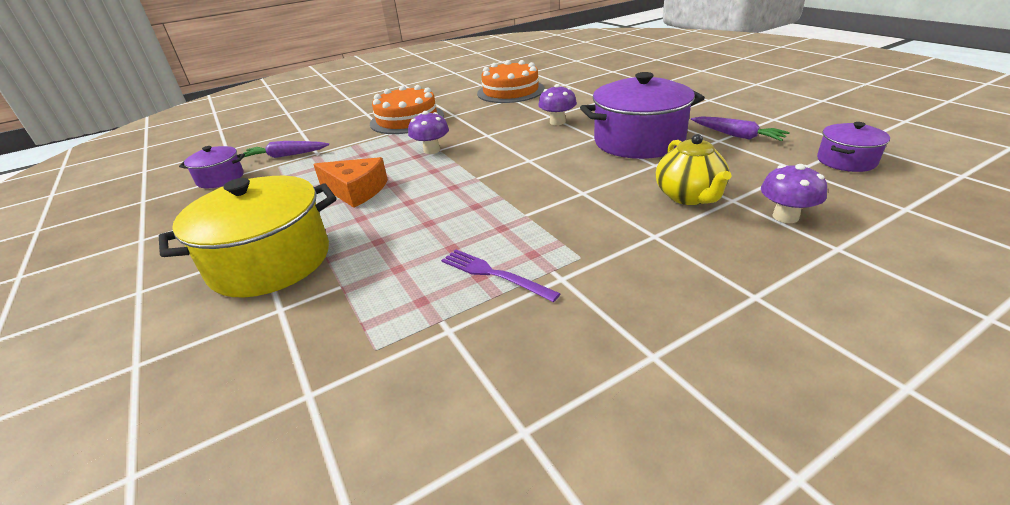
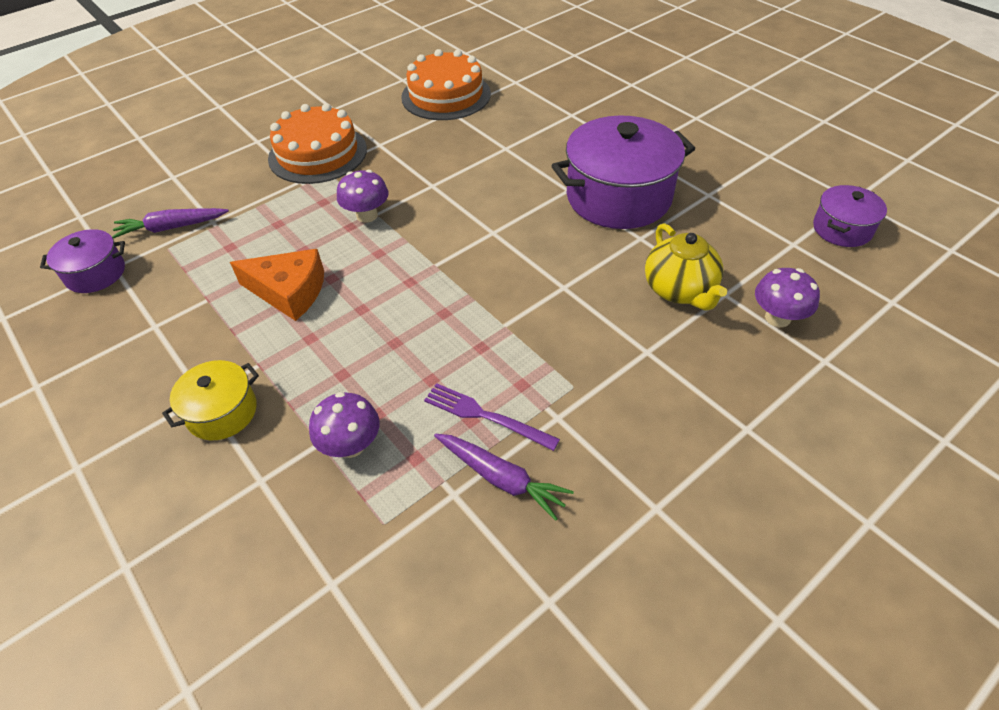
camera: 10 degrees left, 15 degrees up
yellow pot [159,176,337,297] -> yellow pot [162,360,259,440], size x0.51
purple mushroom [538,84,577,125] -> purple mushroom moved to [309,392,380,458]
purple carrot [691,116,790,141] -> purple carrot moved to [434,434,574,521]

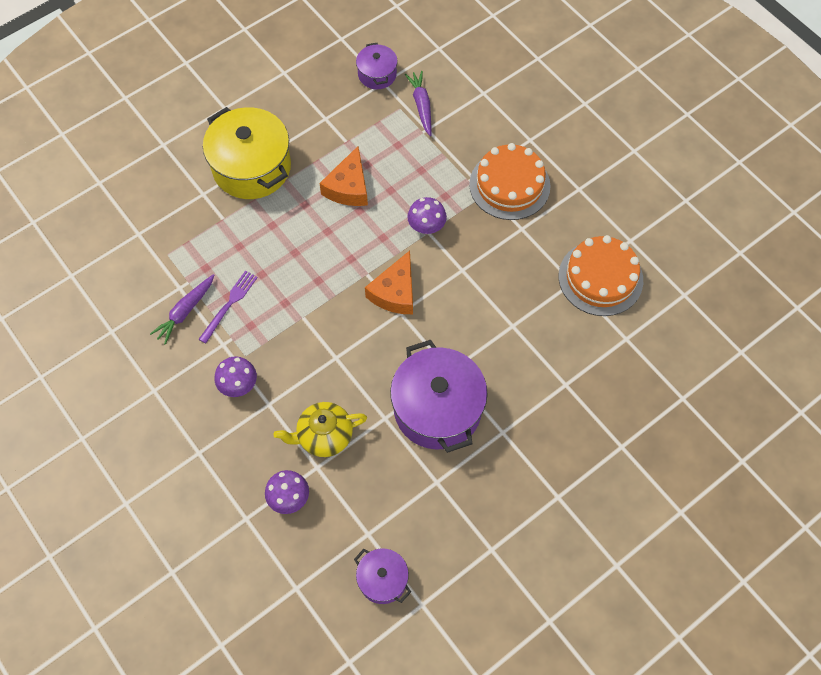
camera: 90 degrees right, 15 degrees up
yellow pot [162,360,259,440] -> yellow pot [203,107,291,199], size x1.94
purple mushroom [309,392,380,458] -> purple mushroom moved to [215,356,257,397]
none -> orange cheese [365,251,413,314]

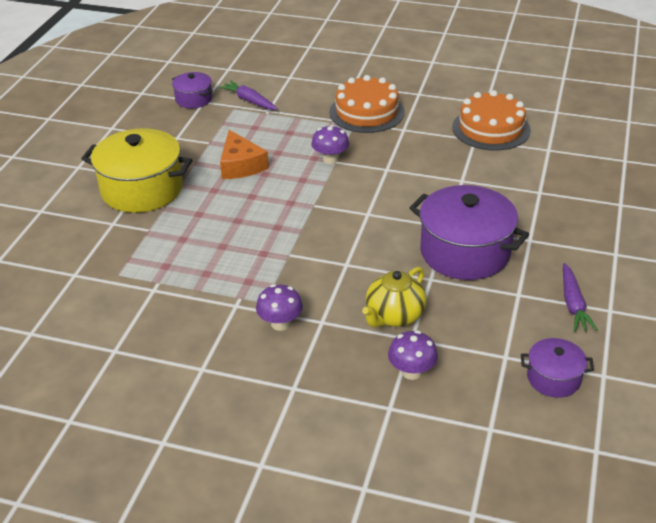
camera: 35 degrees left, 25 degrees down
purple carrot [150,274,214,345] -> purple carrot moved to [563,263,598,332]
purple fork [199,271,258,343] -> none
orange cheese [365,251,413,314] -> none

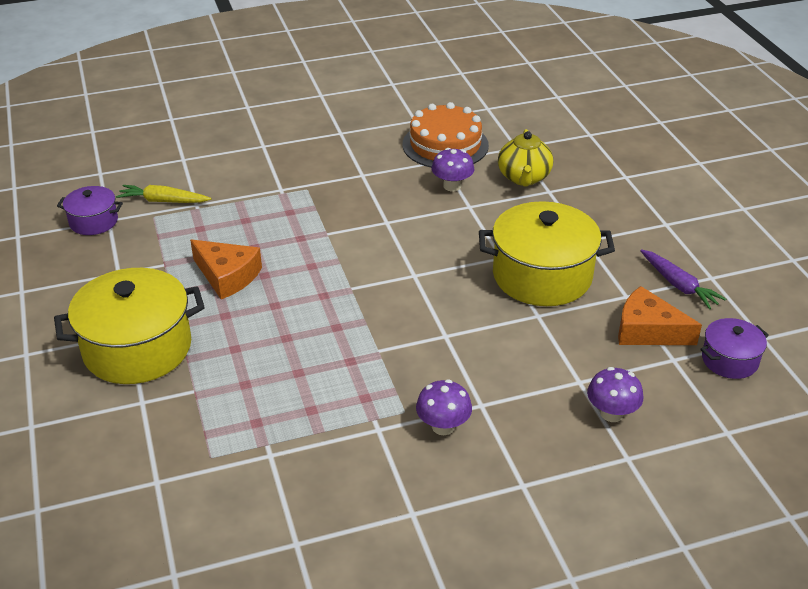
camera: 35 degrees left, 0 degrees up
purple carrot [219,80,278,110] -> yellow carrot [116,185,211,203]
purple mushroom [311,125,349,164] -> purple mushroom moved to [431,148,474,191]
orange cake [329,75,405,133] -> none
yellow teapot [362,267,427,327] -> yellow teapot moved to [498,129,553,186]
purple pot [409,185,529,280] -> yellow pot [479,201,615,306]
none -> orange cheese [618,286,702,345]

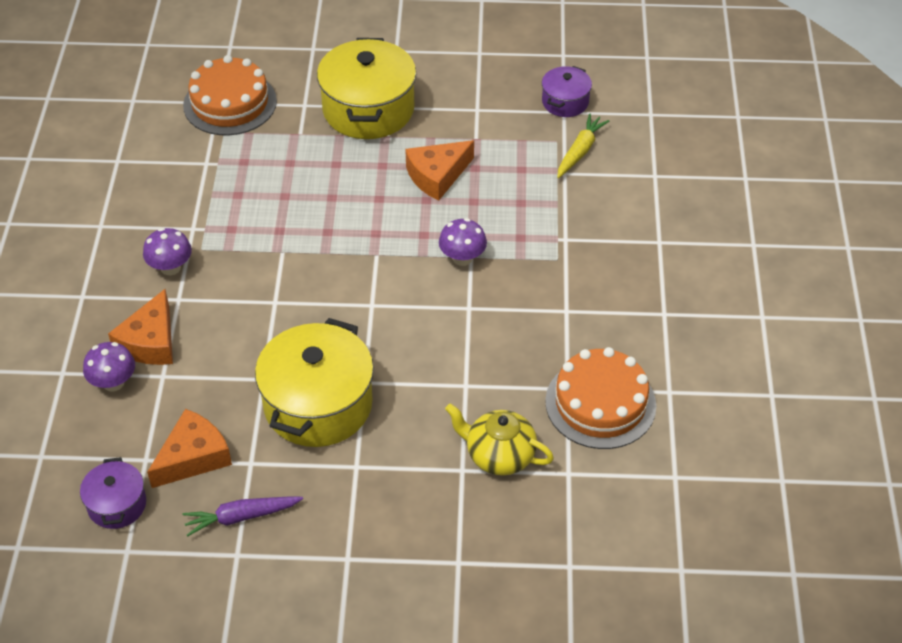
camera: 110 degrees right, 10 degrees up
purple mushroom [431,148,474,191] -> purple mushroom moved to [439,218,487,266]
none -> orange cheese [108,289,173,365]
none -> orange cake [183,55,277,136]

